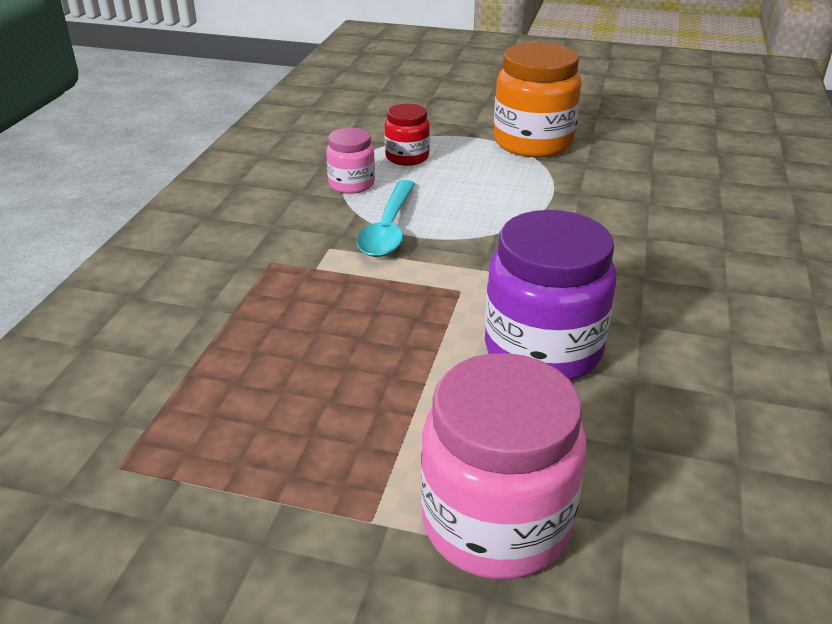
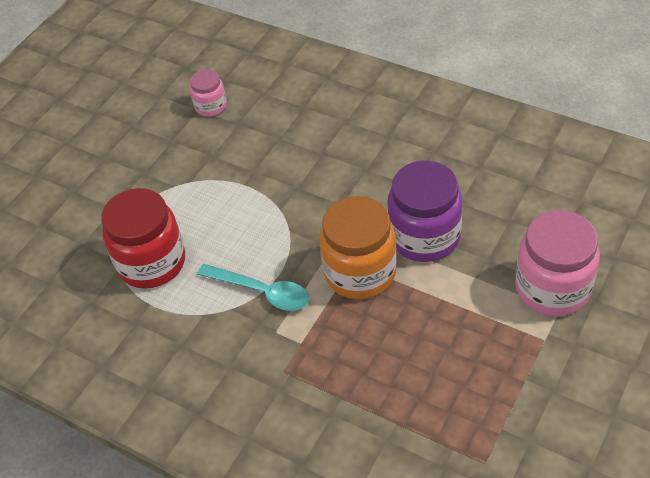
camera: 70 degrees left, 15 degrees up
pink jar [326,128,375,194] -> pink jar moved to [190,69,227,117]
red jar [384,104,430,166] -> red jar [101,188,185,289], size x1.89
orange jar [494,42,581,157] -> orange jar moved to [319,196,397,299]

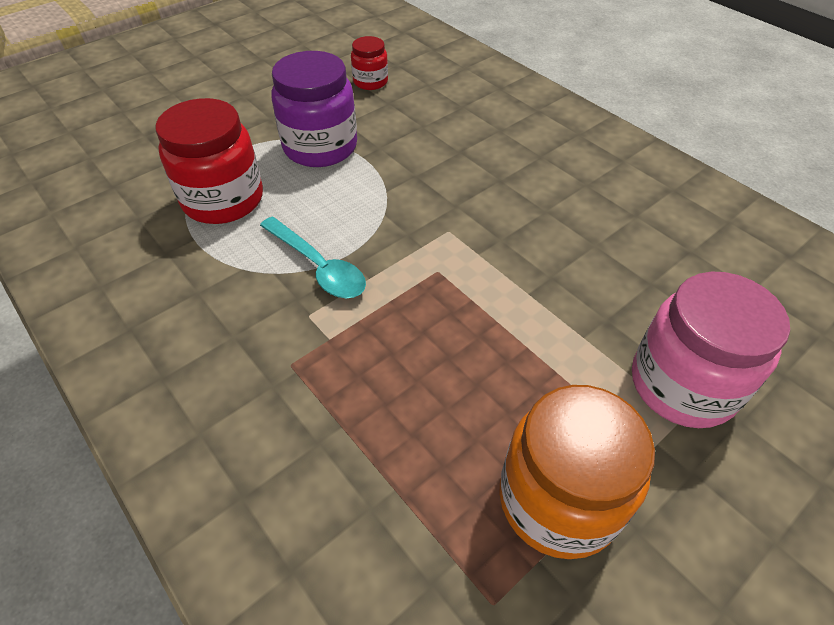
camera: 15 degrees right, 0 degrees up
pink jar [190,69,227,117] -> red jar [351,36,388,90]
orange jar [319,196,397,299] -> orange jar moved to [499,385,655,559]
purple jar [387,161,462,262] -> purple jar moved to [271,51,357,167]

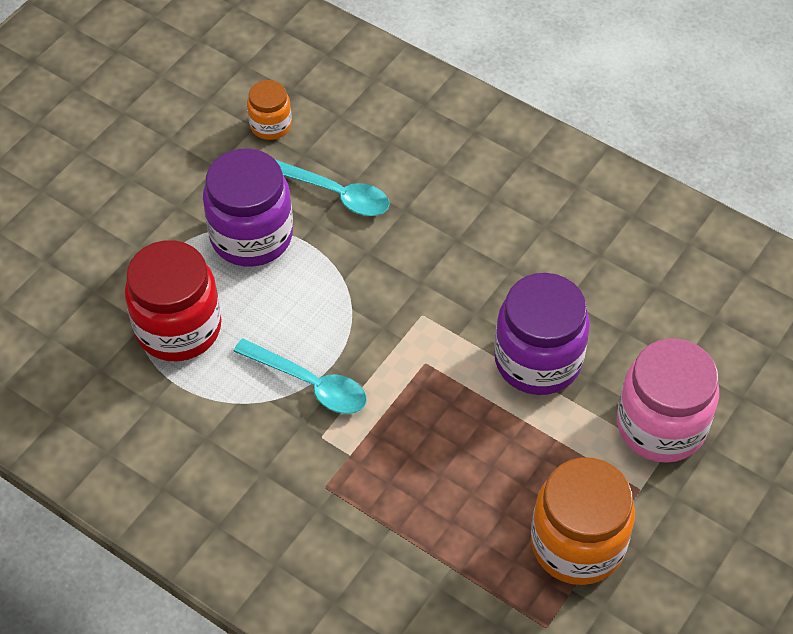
camera: 15 degrees left, 5 degrees up
red jar [351,36,388,90] -> orange jar [247,80,292,140]
none -> turquoise spoon [276,160,390,216]
none -> purple jar [494,273,590,395]

